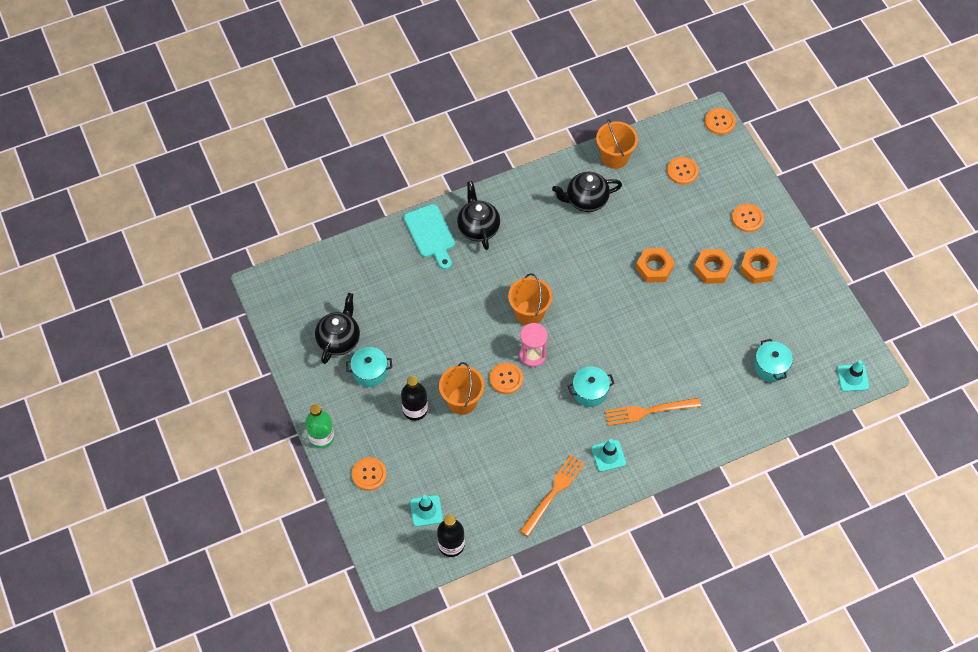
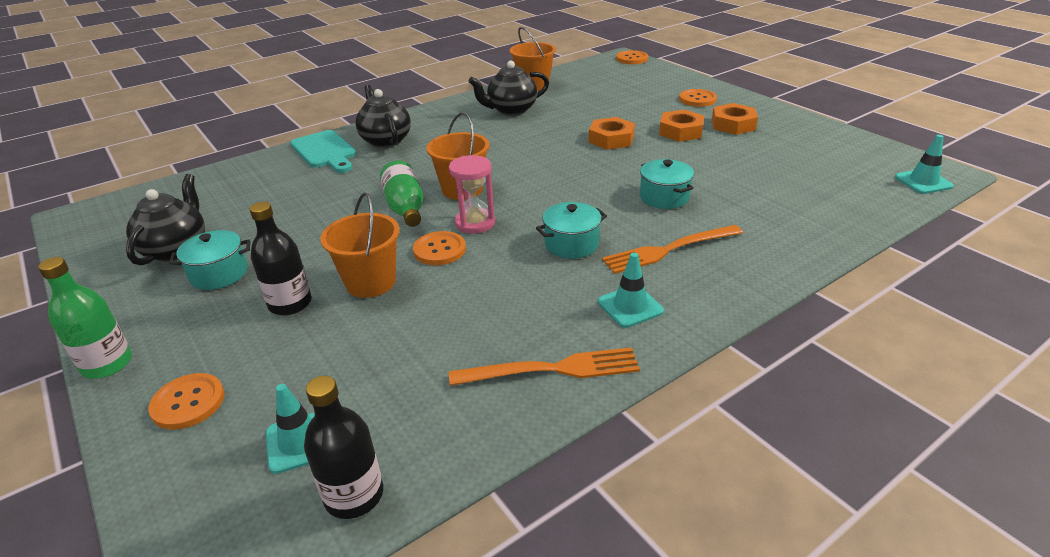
camera: 10 degrees left, 25 degrees down
orange fork [520,454,585,537] -> orange fork turned 60 degrees clockwise [449,347,640,386]
orange button [667,157,699,185] -> none
turquoise pot [754,339,793,382] -> turquoise pot moved to [640,159,694,209]
none -> green bottle [380,160,423,227]

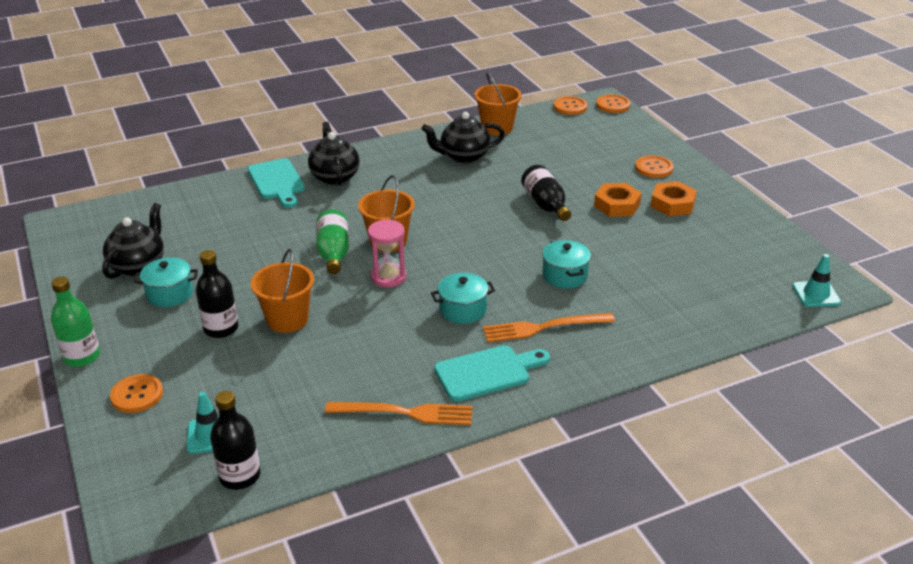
camera: 10 degrees right, 0 degrees up
orange button [413,231,466,265] -> orange button moved to [554,96,588,115]
orange nut [589,117,635,150] -> black bottle [521,165,571,221]
turquoise traffic cone [598,253,664,328] -> turquoise cutting board [434,345,550,402]

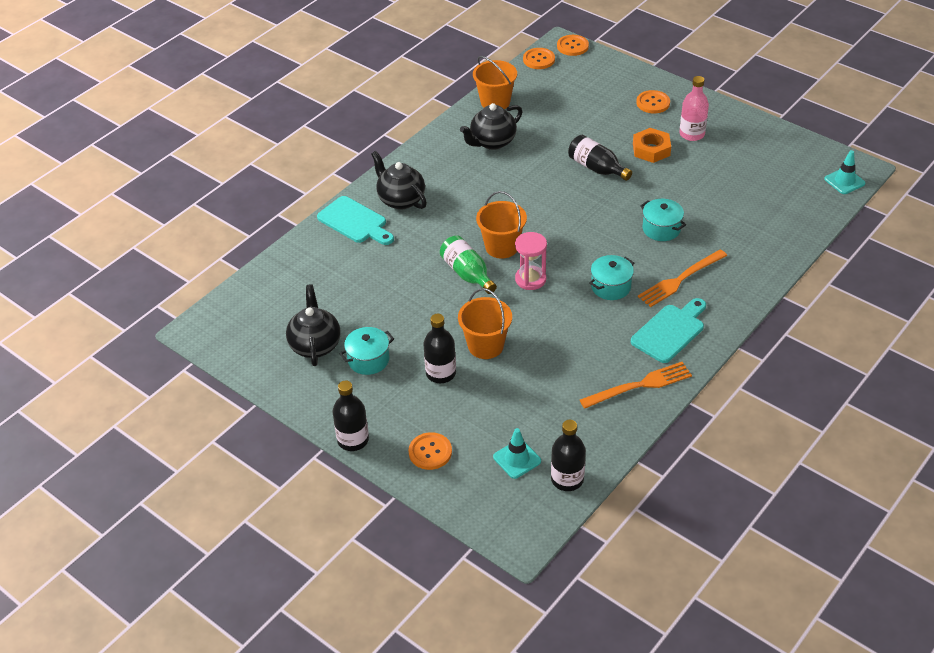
camera: 25 degrees left, 10 degrees up
green bottle [51,277,100,367] -> black bottle [332,380,369,451]
orange nut [651,181,697,216] -> pink bottle [679,76,709,141]

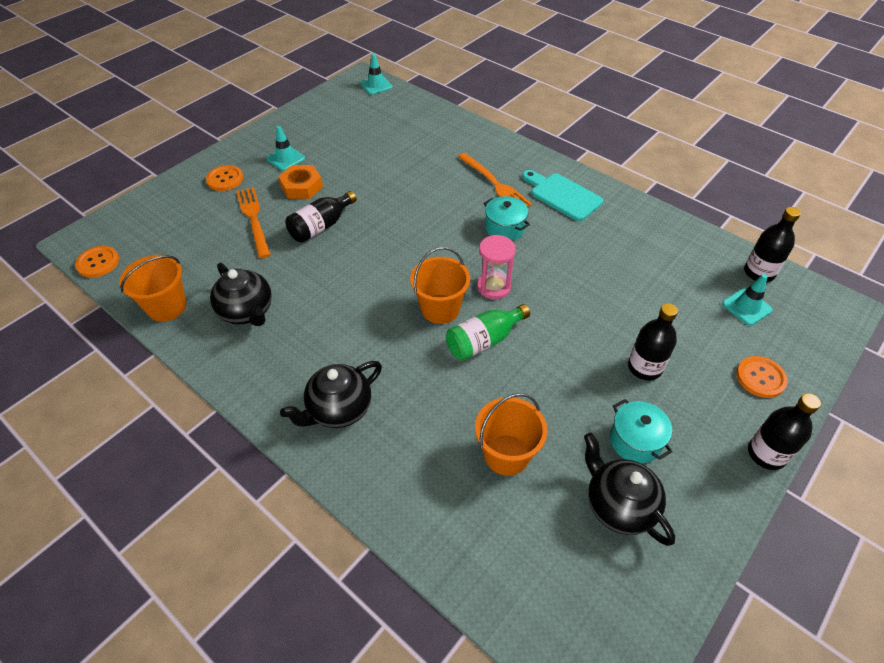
camera: 90 degrees left, 5 degrees up
black teapot [286,284,341,366] -> black teapot turned 60 degrees clockwise [584,433,675,546]
turquoise cutting board [317,196,394,245] -> none
orange bucket [458,288,512,359] -> orange bucket moved to [475,393,547,476]
orange button [557,35,589,56] -> none
orange fork [580,362,692,409] -> orange fork moved to [236,187,271,258]
turquoise pot [640,199,686,241] -> none
pink bottle [679,76,709,141] -> turquoise traffic cone [267,126,305,171]

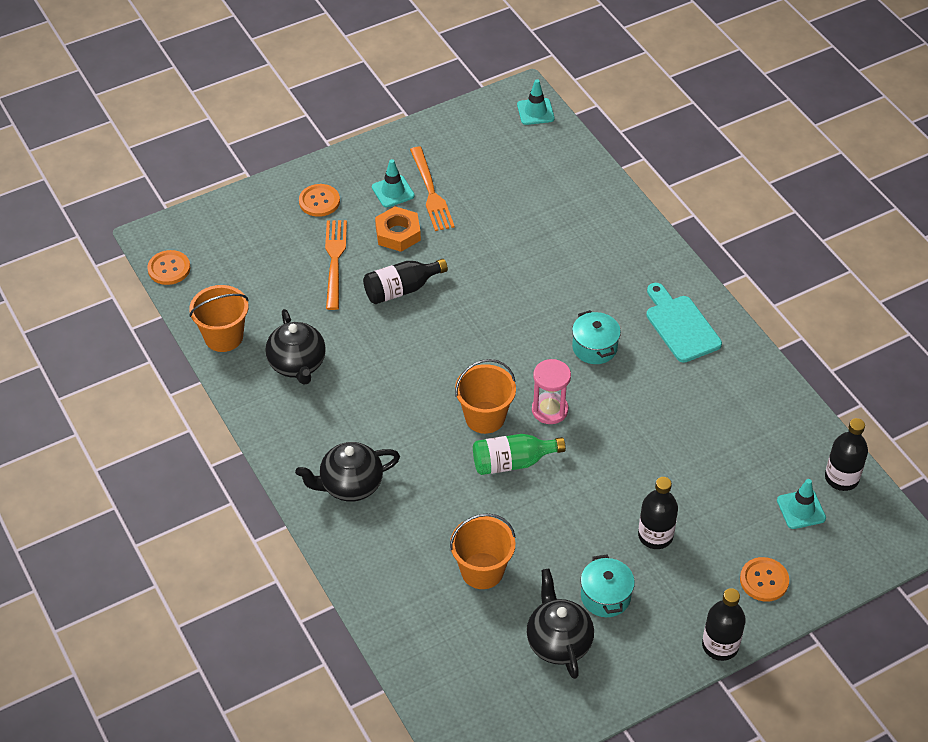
camera: 20 degrees right, 0 degrees up
orange fork [458,153,532,208] -> orange fork moved to [410,147,455,231]

